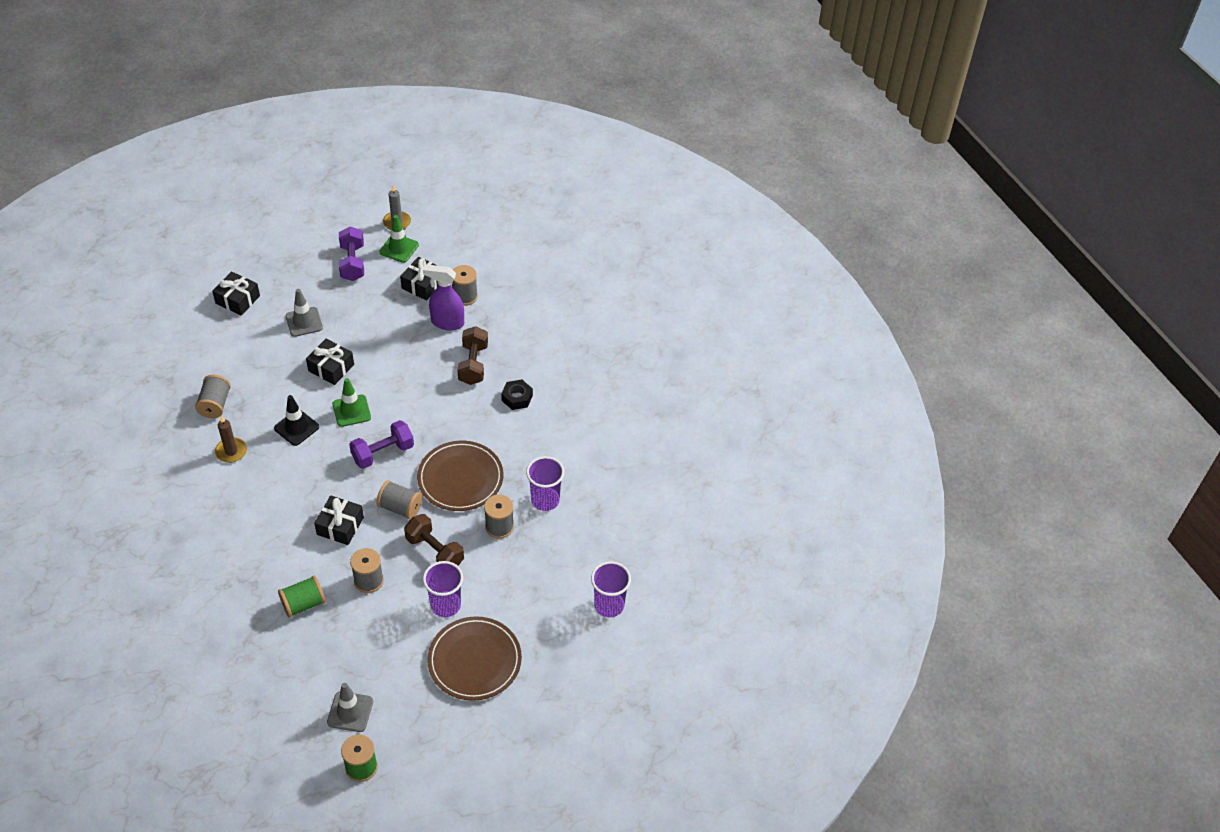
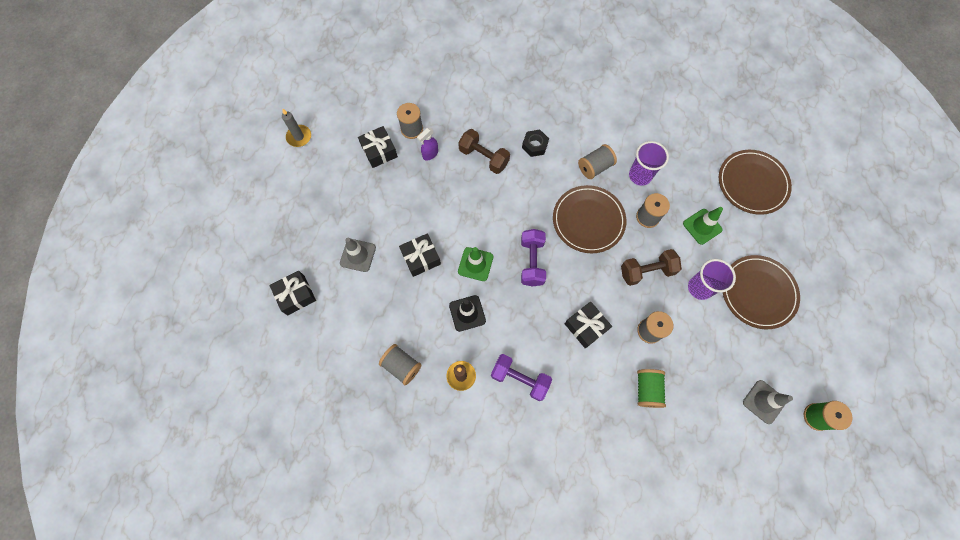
camera: 55 degrees left, 20 degrees up
purple dumbbell [339,227,364,281] -> purple dumbbell moved to [491,354,552,401]
grey spool [376,480,422,520] -> grey spool moved to [578,144,617,179]
green traffic cone [379,215,419,263] -> green traffic cone moved to [683,207,723,245]
purple spray bottle [423,264,464,331] -> purple spray bottle [417,128,438,160], size x0.61
purple cup [591,561,631,617] -> brown plate [719,150,792,215]

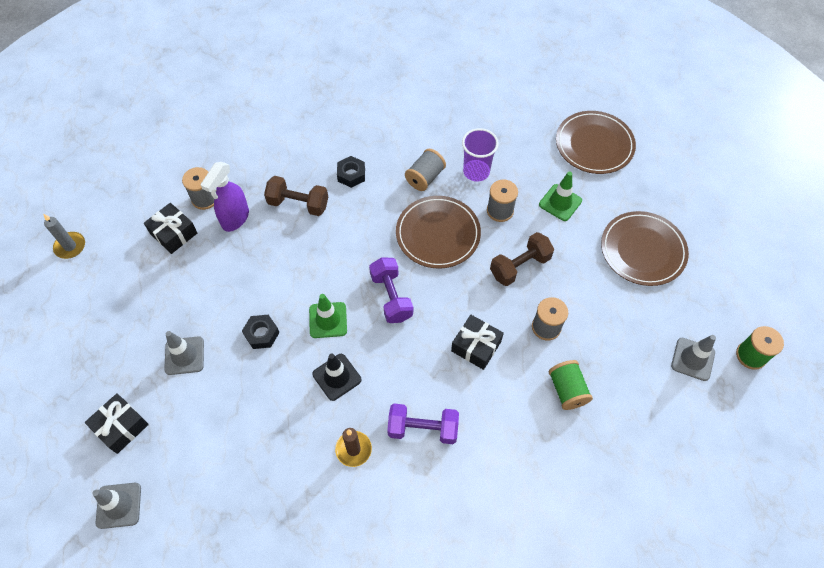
camera: 20 degrees left, 10 degrees down
grey spool [379,344,422,385] -> none
black gift [399,234,441,277] -> black nut [242,315,280,349]
purple spray bottle [417,128,438,160] -> purple spray bottle [201,162,249,232], size x1.64
purple cup [688,259,736,300] -> none
none -> grey traffic cone [92,483,141,529]

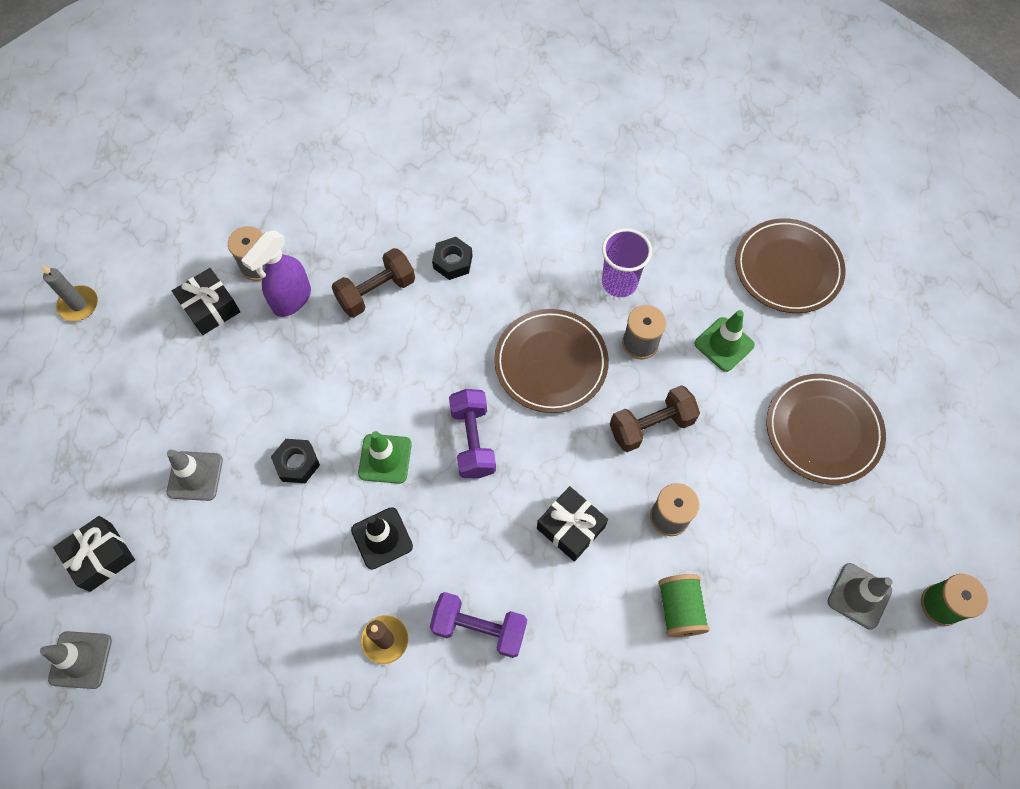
camera: 10 degrees right, 5 degrees up
brown dumbbell [264,176,328,216] -> brown dumbbell turned 60 degrees counterclockwise [332,248,415,317]
grey spool [405,149,446,191] -> none

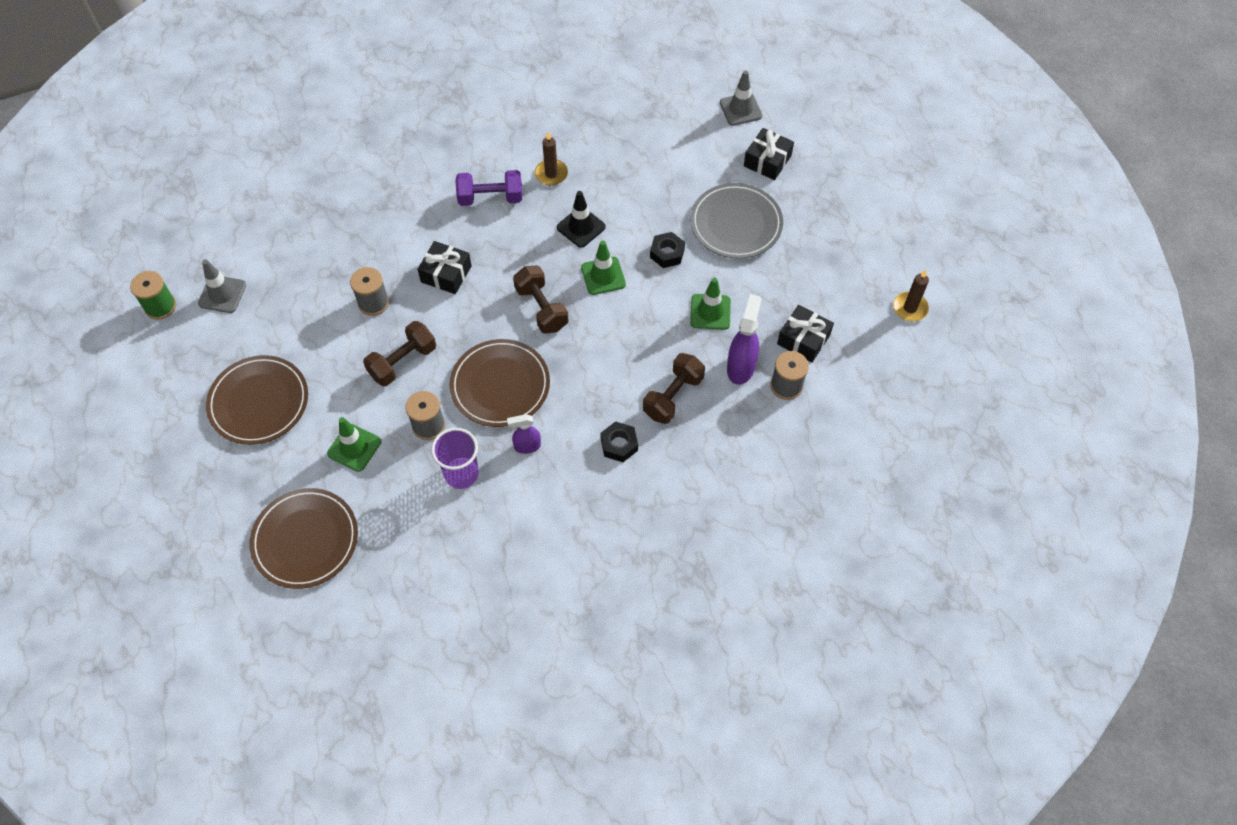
camera: 160 degrees right, 5 degrees down
grey candle [42,265,98,321] -> brown candle [893,270,929,321]
grey traffic cone [167,450,223,501] -> grey plate [690,183,783,259]
purple dumbbell [449,389,496,479] -> brown dumbbell [513,266,569,333]
green spool [658,574,710,637] -> none
none -> purple spray bottle [507,414,541,454]
none -> green traffic cone [690,278,731,330]

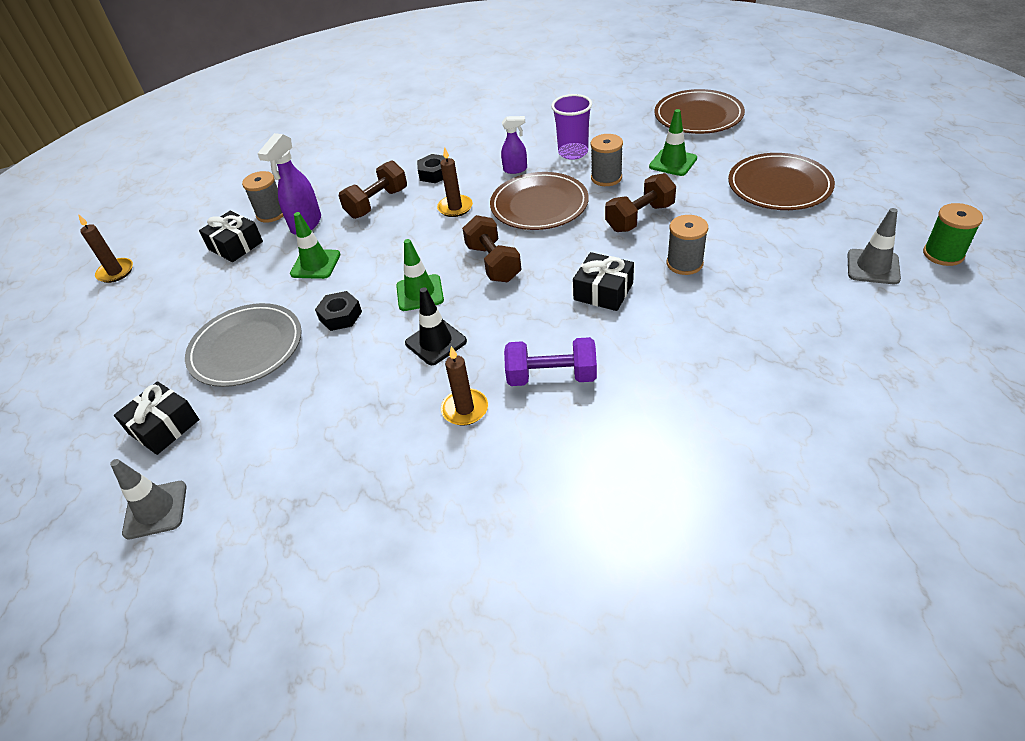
camera: 170 degrees left, 15 degrees down
none -> brown candle [437,147,473,217]

